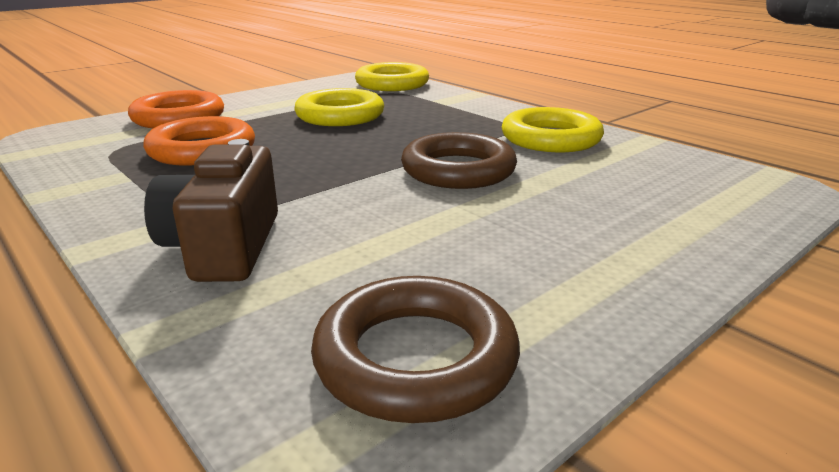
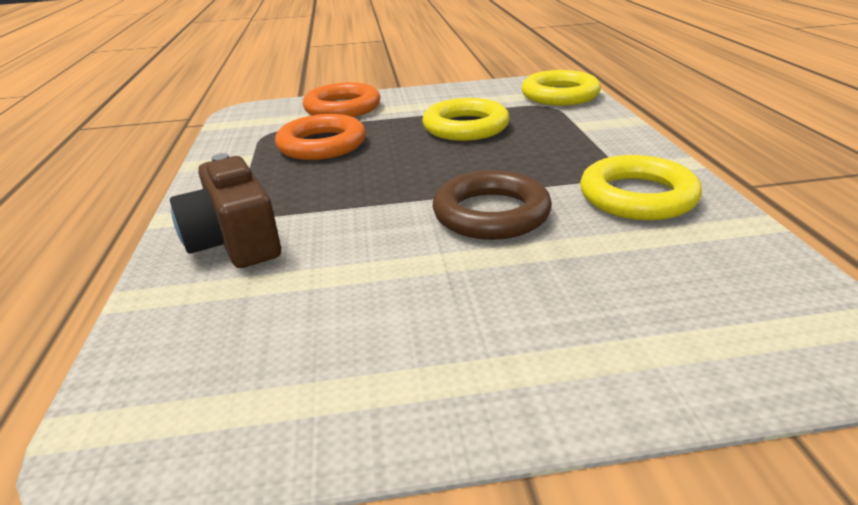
camera: 35 degrees right, 5 degrees up
brown camera [144,139,278,282] -> brown camera turned 60 degrees counterclockwise [170,153,281,268]
brown ring [311,276,520,423] -> none

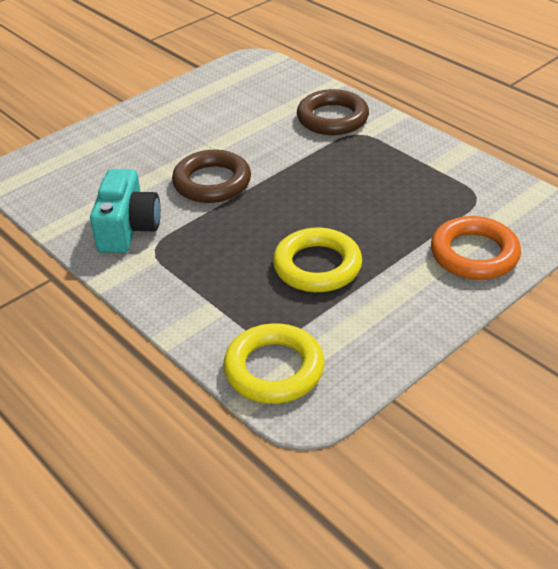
camera: 145 degrees right, 10 degrees up
brown camera [170,153,281,268] -> brown ring [297,89,369,135]
orange ring [275,114,366,160] -> none
yellow ring [580,155,702,220] -> turquoise camera [90,169,161,253]

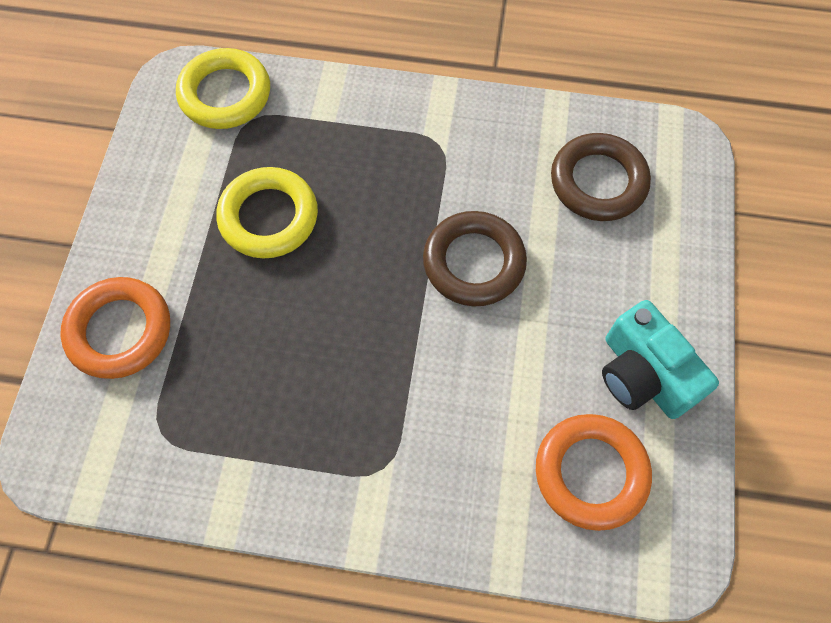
camera: 140 degrees right, 25 degrees up
turquoise camera [90,169,161,253] -> turquoise camera moved to [602,300,719,419]
brown ring [297,89,369,135] -> brown ring moved to [551,133,651,221]
none -> orange ring [536,414,652,531]

